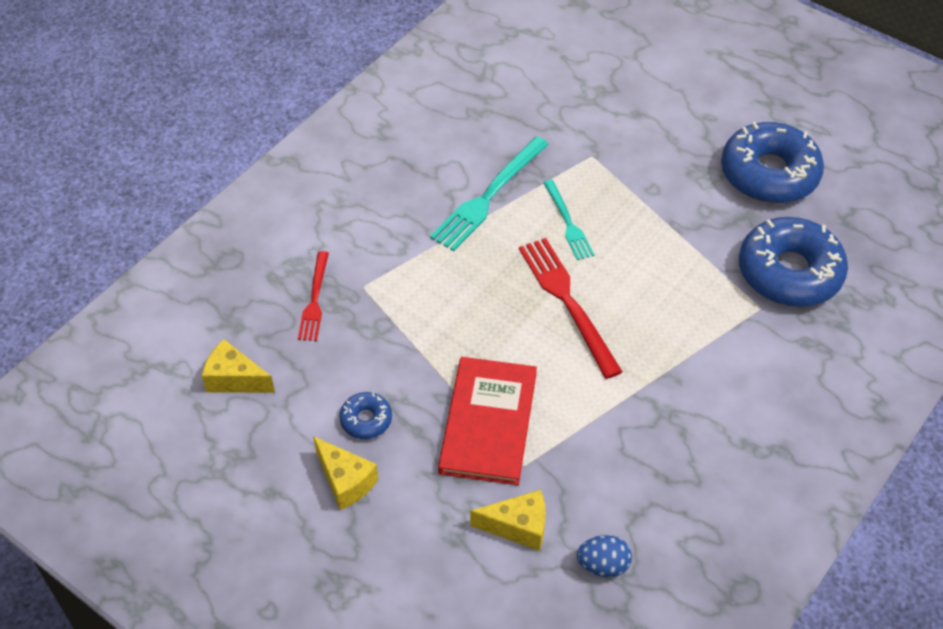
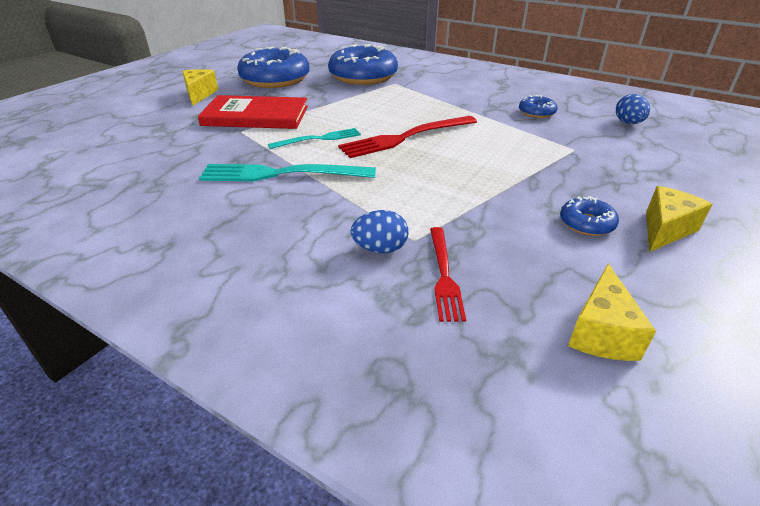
camera: 95 degrees left, 15 degrees down
red fork [298,251,329,341] -> red fork turned 90 degrees clockwise [430,227,466,322]
turquoise fork [430,136,549,251] -> turquoise fork turned 150 degrees clockwise [199,164,376,182]
red book [438,357,537,485] -> red book moved to [198,95,308,129]
yellow cheese [470,490,545,551] -> yellow cheese moved to [182,69,218,106]
none -> blue egg [351,210,409,253]
none -> blue donut [519,95,558,118]

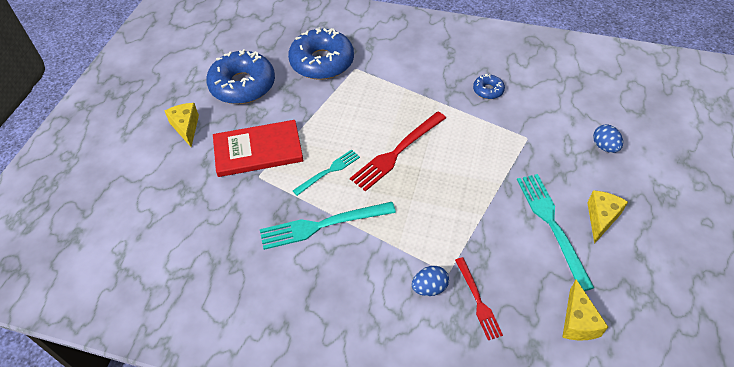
camera: 15 degrees left, 15 degrees up
blue donut [560,196,619,236] -> turquoise fork [517,174,594,291]
blue egg [616,94,650,124] -> blue egg moved to [593,124,623,153]

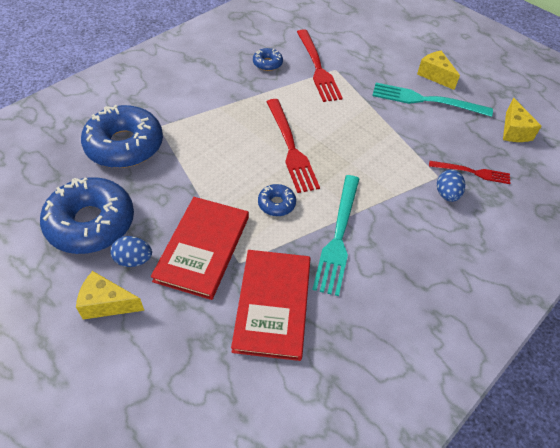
camera: 65 degrees left, 0 degrees up
turquoise fork [293,150,360,196] -> blue donut [258,184,296,216]
yellow cheese [562,279,608,340] -> yellow cheese turned 60 degrees clockwise [503,98,541,142]
blue egg [593,124,623,153] -> blue egg moved to [110,236,152,267]
none -> red book [231,250,311,361]
none -> red fork [297,29,343,102]

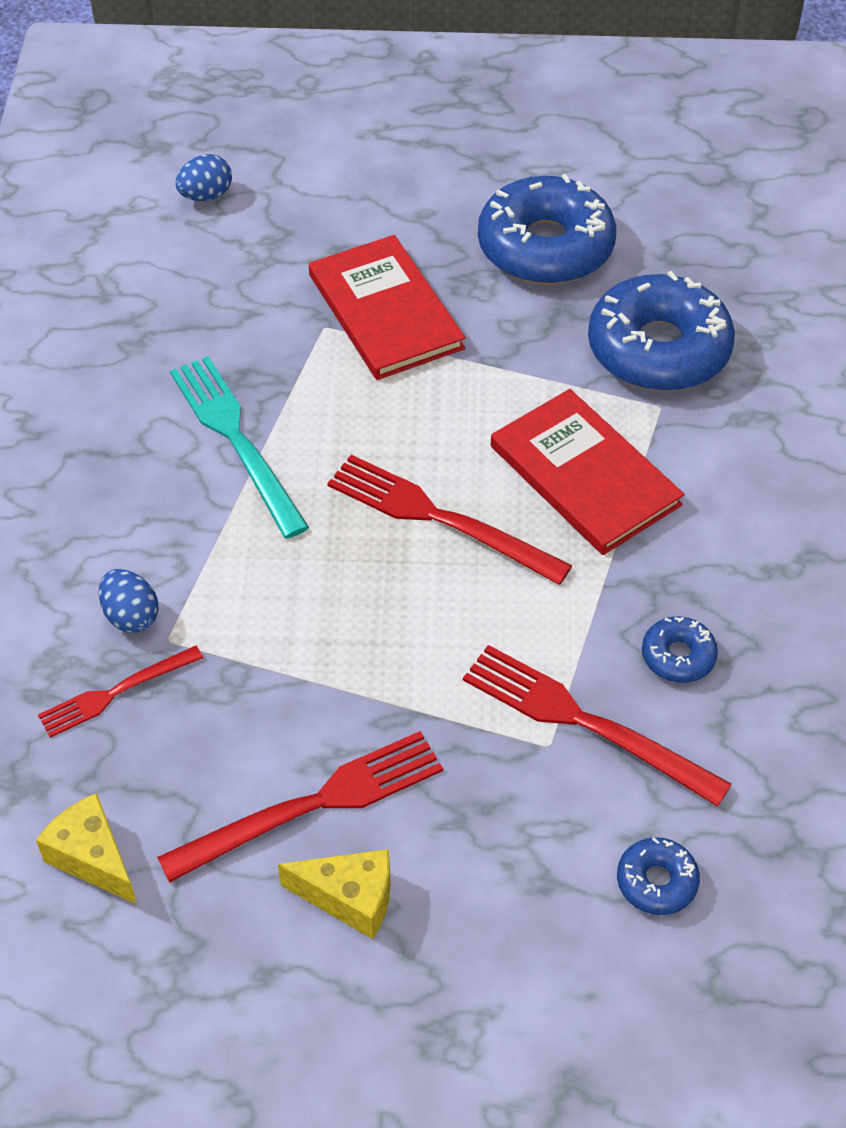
camera: 140 degrees right, 0 degrees up
yellow cheese [76,271,145,319] -> none
blue egg [110,236,152,267] -> blue egg moved to [176,154,232,201]
red book [231,250,311,361] -> red book moved to [491,389,685,555]
blue donut [258,184,296,216] -> blue donut moved to [617,837,700,915]
turquoise fork [372,83,493,117] -> red fork [157,731,443,883]

